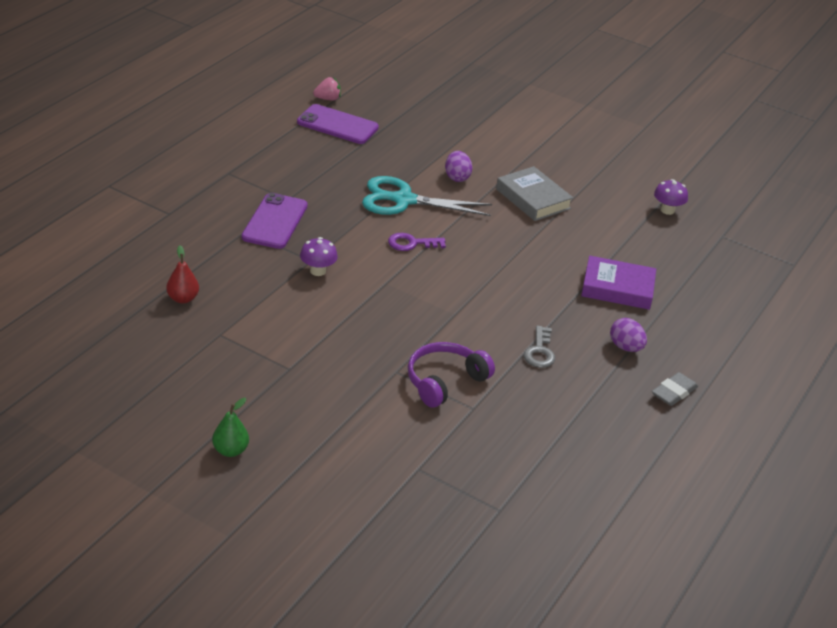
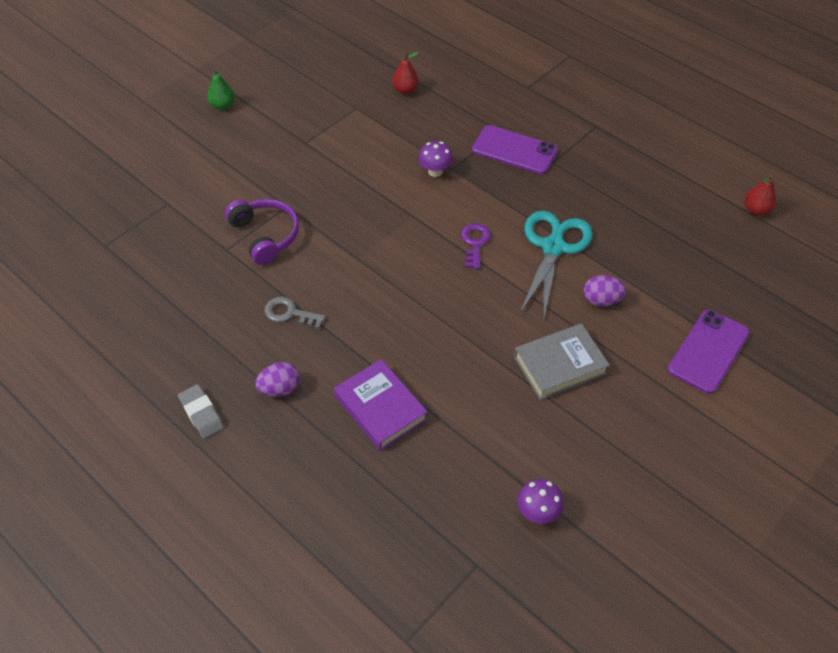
camera: 105 degrees right, 15 degrees up
purple phone [297,104,379,144] -> purple phone moved to [668,309,750,394]
pink strawberry [313,77,341,101] -> red pear [745,175,776,216]
purple book [581,256,656,310] -> purple book turned 60 degrees counterclockwise [334,359,428,451]

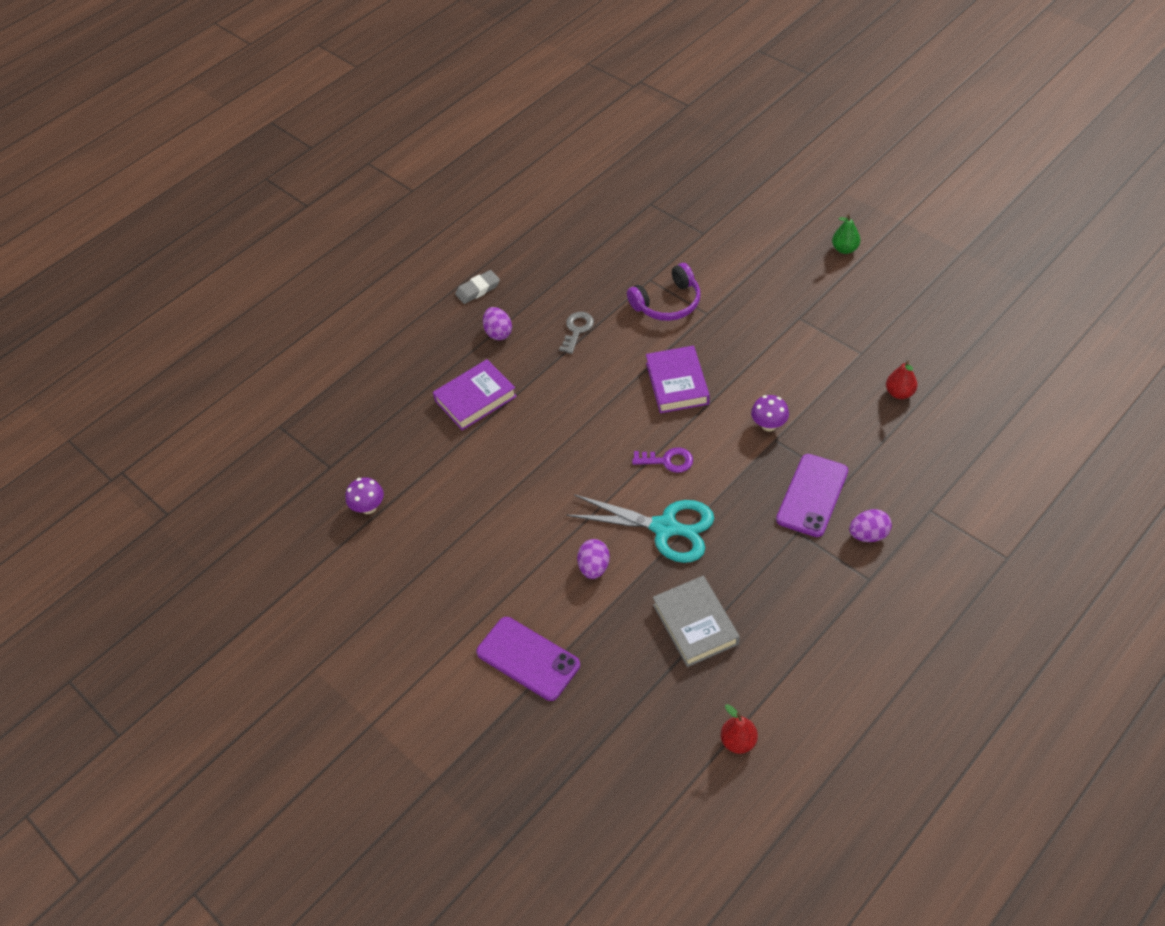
camera: 95 degrees right, 0 degrees up
grey book [514,323,610,400] -> grey book moved to [653,576,740,667]
none -> purple book [646,346,710,413]
none -> purple egg [849,509,892,542]

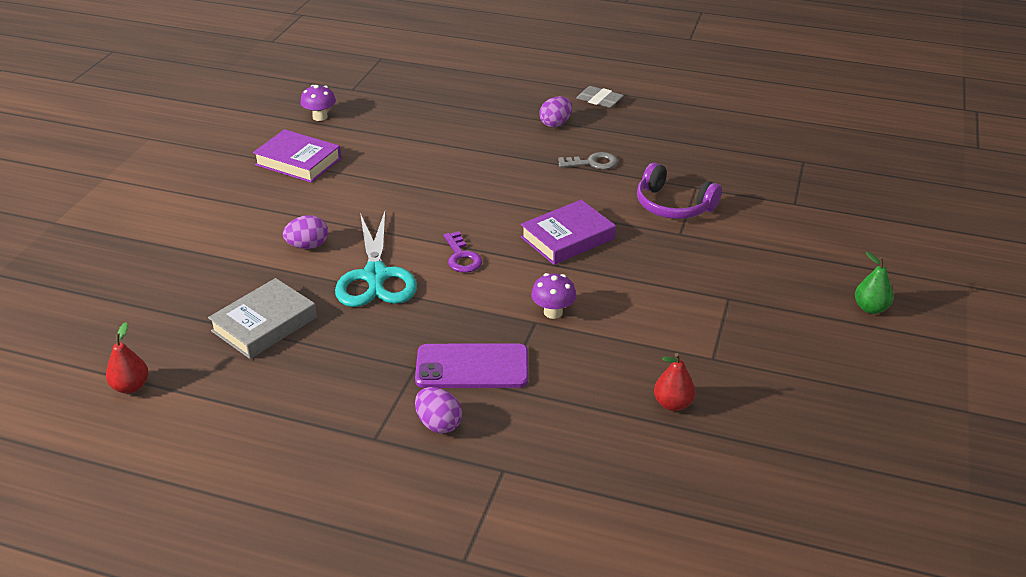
camera: 60 degrees right, 15 degrees down
purple book [433,359,517,430] -> purple book moved to [253,129,341,183]
purple phone [476,617,580,701] -> none

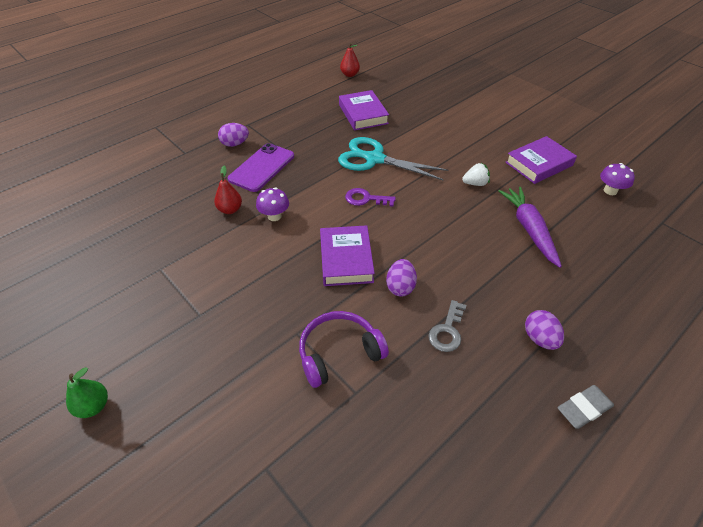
camera: 120 degrees right, 10 degrees up
grey book [208,278,317,359] -> purple book [339,90,389,131]
purple egg [283,215,328,249] -> purple egg moved to [386,259,417,296]
red pear [654,353,696,411] -> red pear moved to [214,166,242,214]
none -> white strawberry [462,163,490,186]
none -> purple carrot [498,187,562,268]

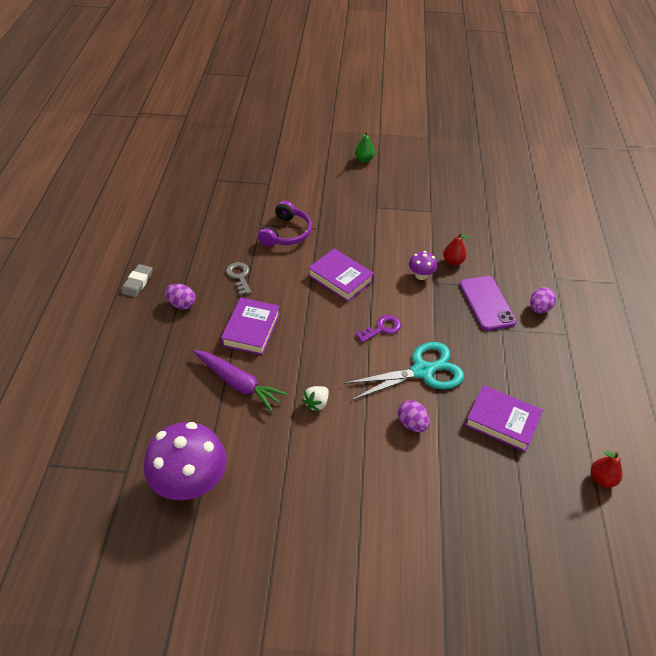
camera: 135 degrees right, 0 degrees up
purple egg [386,259,417,296] -> purple egg moved to [398,400,430,432]
purple book [505,136,577,184] -> purple book moved to [221,298,280,355]
purple mushroom [600,163,635,195] -> purple mushroom [144,422,227,500], size x2.14

